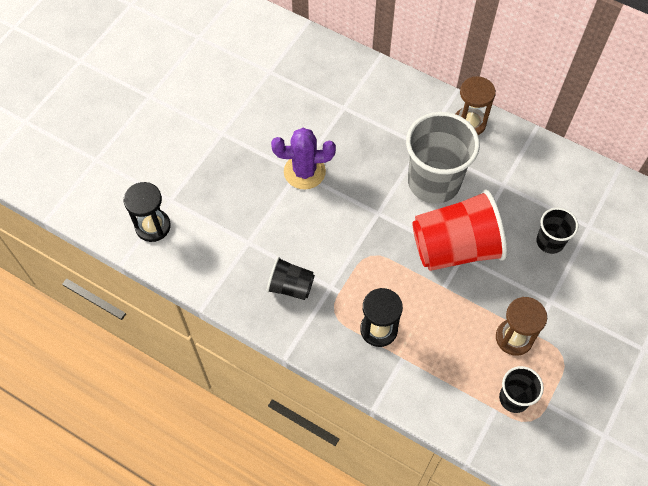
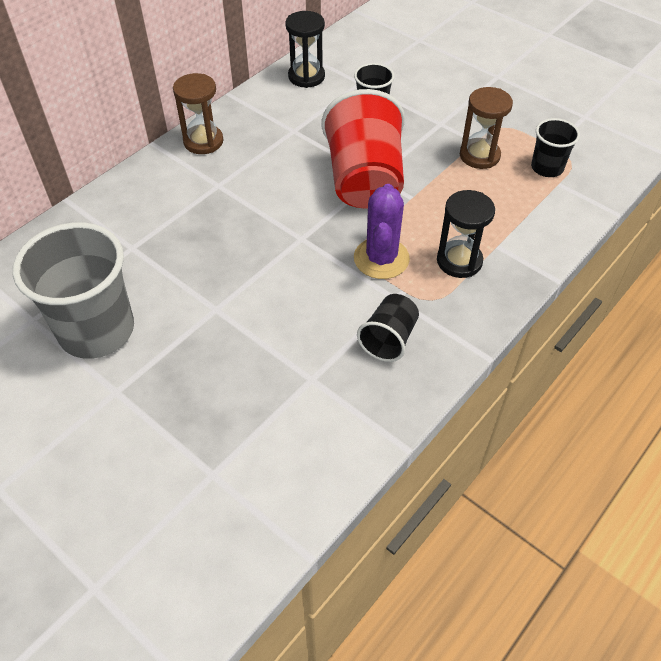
camera: 80 degrees left, 10 degrees down
black hourglass [124,182,171,242] -> black hourglass moved to [285,11,325,88]
purple cactus [271,128,336,190] -> purple cactus moved to [354,184,410,279]
grey cup [406,112,480,204] -> grey cup moved to [13,222,134,359]

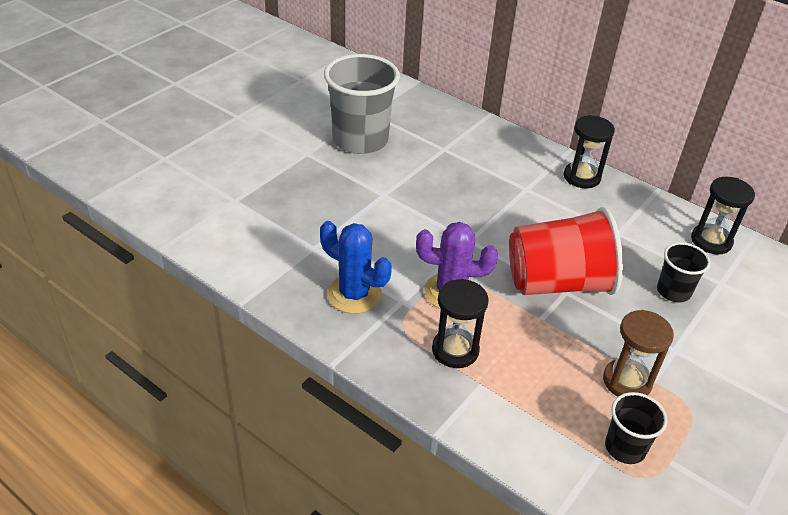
camera: 85 degrees right, 10 degrees down
brown hourglass [173,73,223,154] -> black hourglass [564,115,615,188]
black cup [357,294,419,362] -> blue cactus [320,221,392,314]

